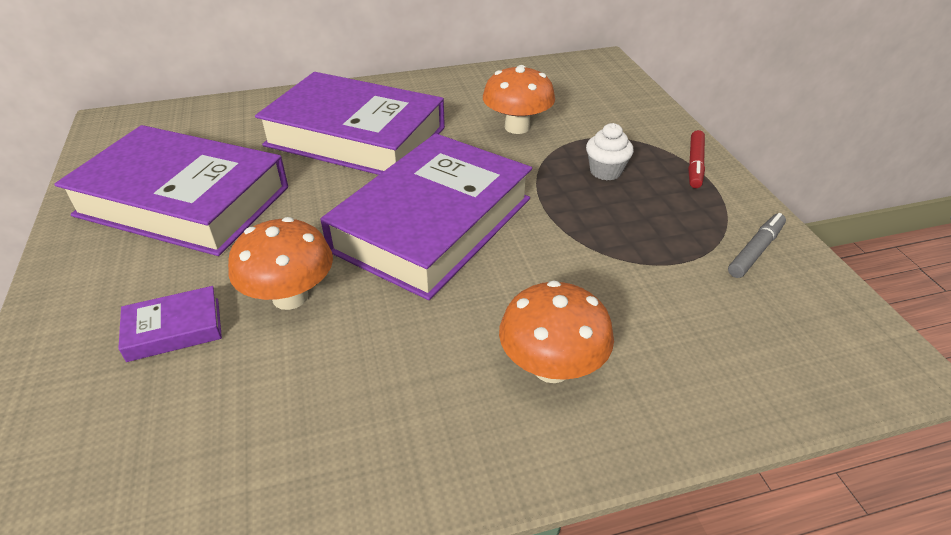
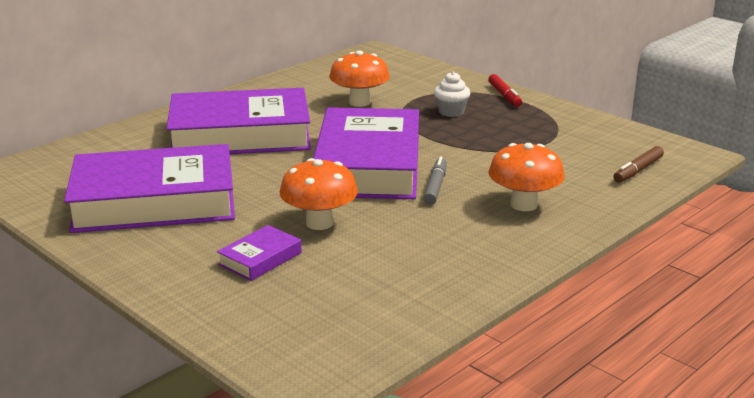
camera: 30 degrees left, 15 degrees down
grey marker [728,213,786,278] -> grey marker moved to [423,157,447,205]
none -> brown marker [613,146,664,183]

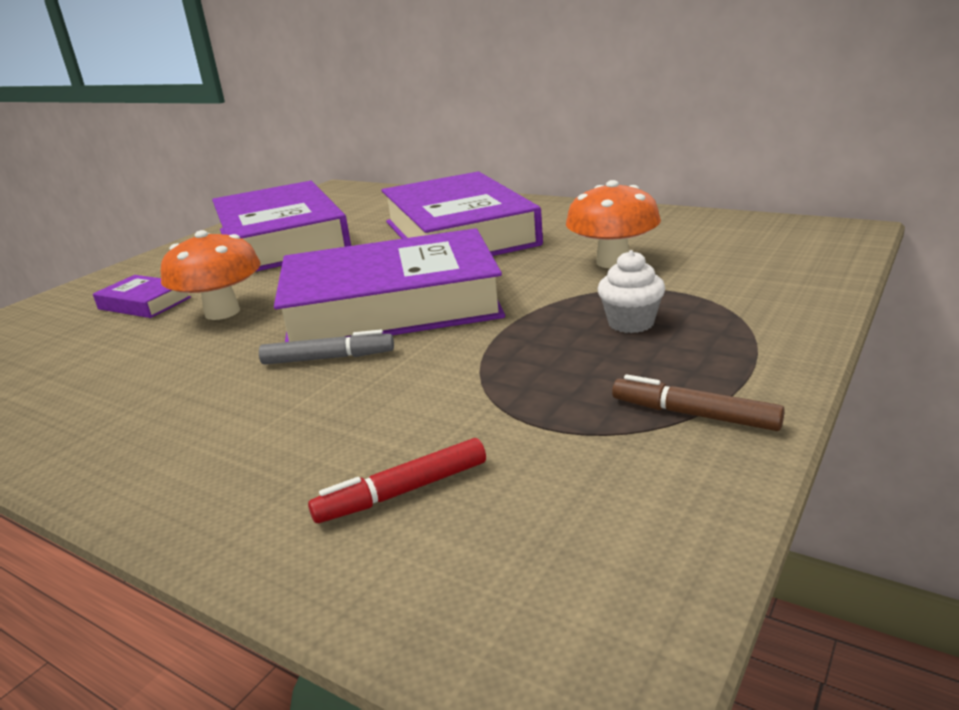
camera: 80 degrees right, 0 degrees up
red marker [488,74,522,107] -> red marker moved to [308,438,486,523]
orange mushroom [488,143,565,211] -> none
brown marker [613,146,664,183] -> brown marker moved to [612,375,785,431]

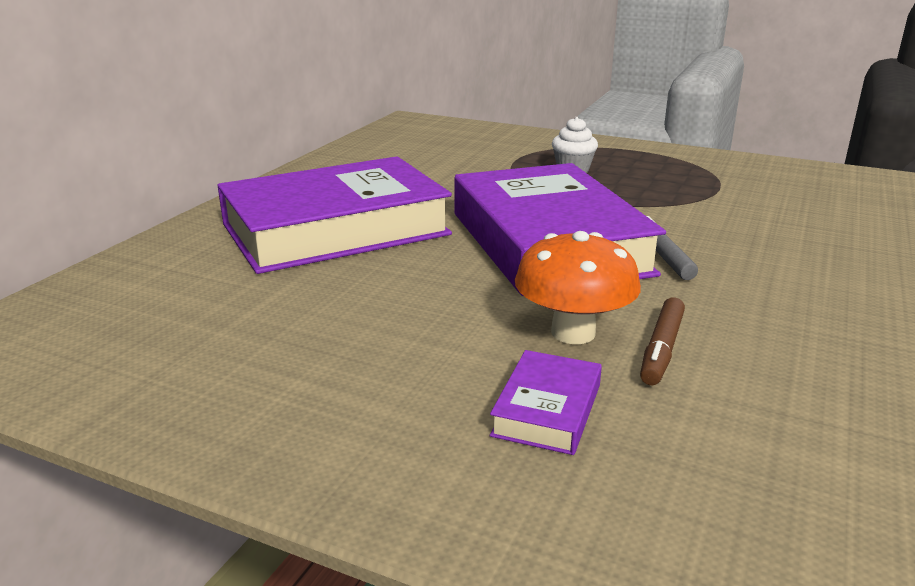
camera: 100 degrees left, 0 degrees up
purple book [212,181,351,272] -> none
red marker [308,438,486,523] -> none
orange mushroom [566,180,661,268] -> none
brown marker [612,375,785,431] -> brown marker moved to [640,297,685,385]

